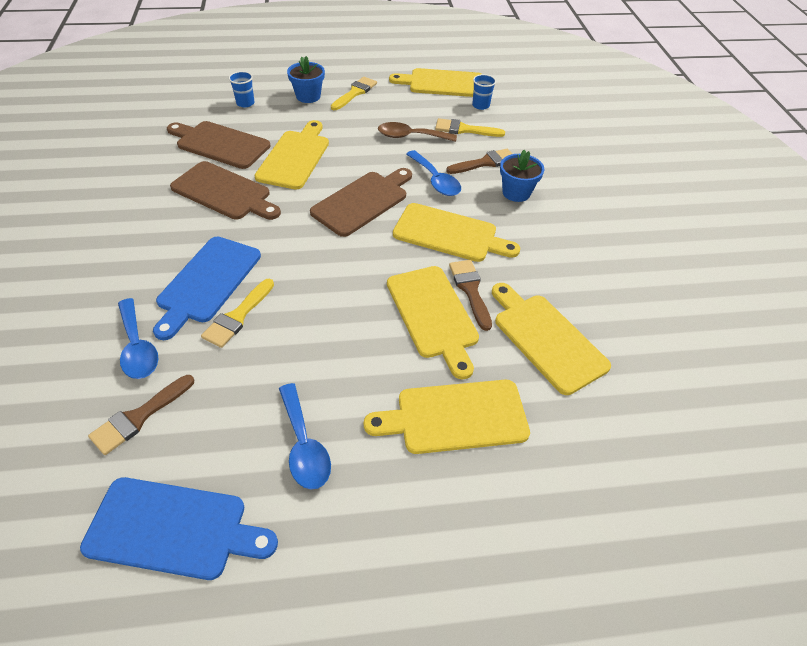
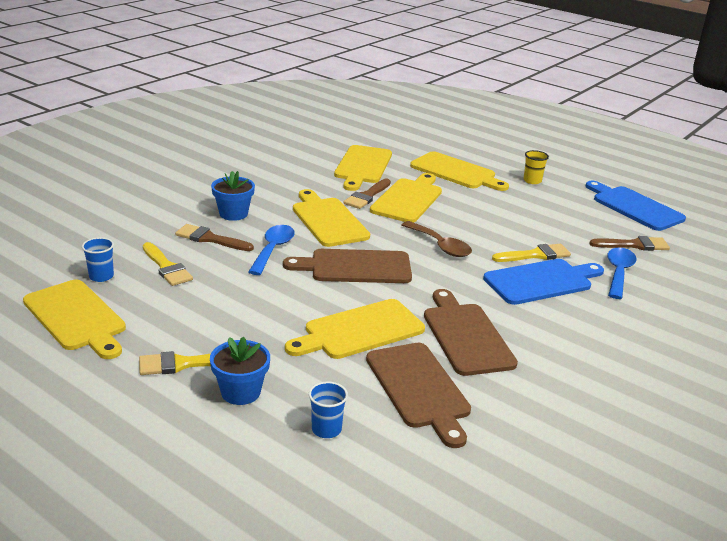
camera: 135 degrees left, 20 degrees down
blue spoon [279,383,331,489] -> none
brown spoon [378,122,457,142] -> brown spoon moved to [402,221,472,257]
none -> yellow cup [523,150,549,184]

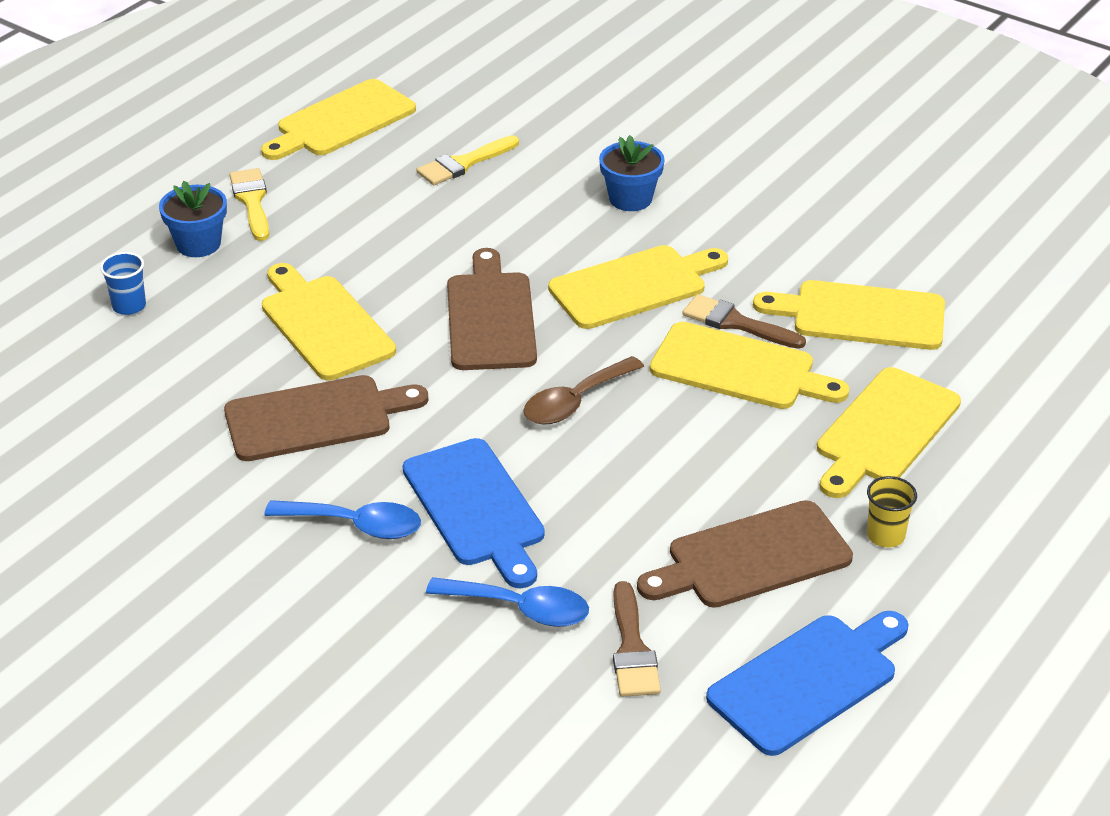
camera: 90 degrees right, 10 degrees up
blue cup [82,237,114,282] -> none
brown brush [175,224,254,251] -> none
blue spoon [248,225,295,275] -> blue spoon moved to [264,500,421,539]
brown cutting board [366,343,471,448] -> brown cutting board moved to [637,500,853,608]
yellow brush [492,244,571,262] -> none

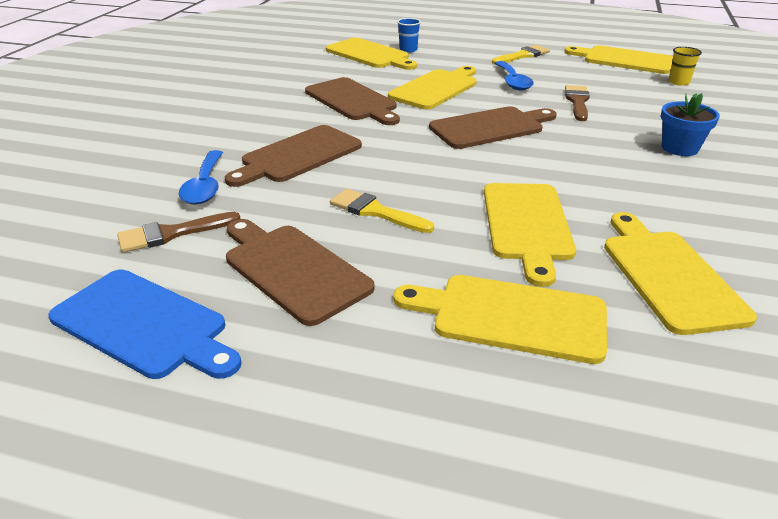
camera: 70 degrees right, 5 degrees down
blue flower pot [159,181,227,257] -> none
blue spoon [264,500,421,539] -> blue spoon moved to [494,61,534,90]
blue cutting board [403,438,545,588] -> brown cutting board [225,125,362,187]
yellow brush [416,135,519,185] -> yellow brush moved to [330,189,434,233]
brown spoon [523,356,644,425] -> none
yellow cutting board [548,245,728,329] -> yellow cutting board moved to [326,38,417,70]
brown brush [682,294,806,349] -> brown brush moved to [565,85,590,121]
yellow cup [867,476,917,548] -> yellow cup moved to [668,47,702,86]

